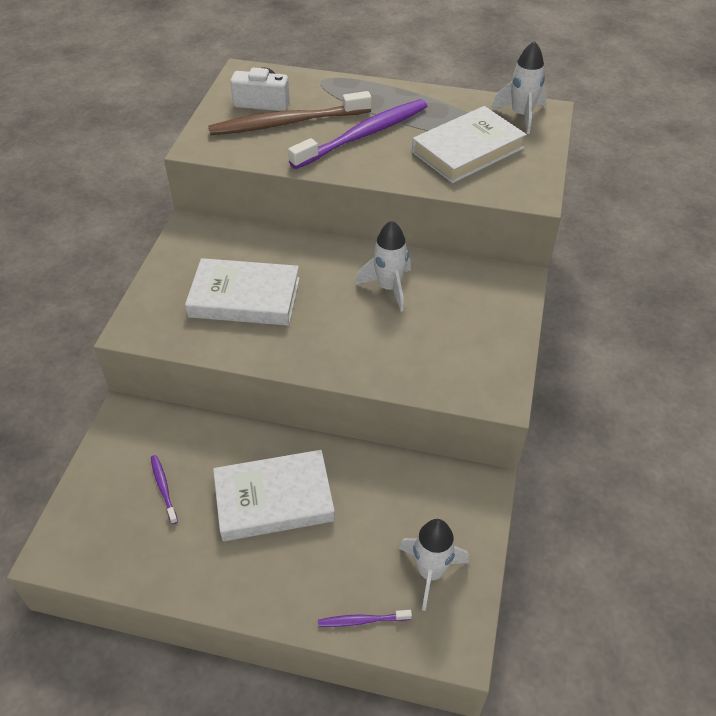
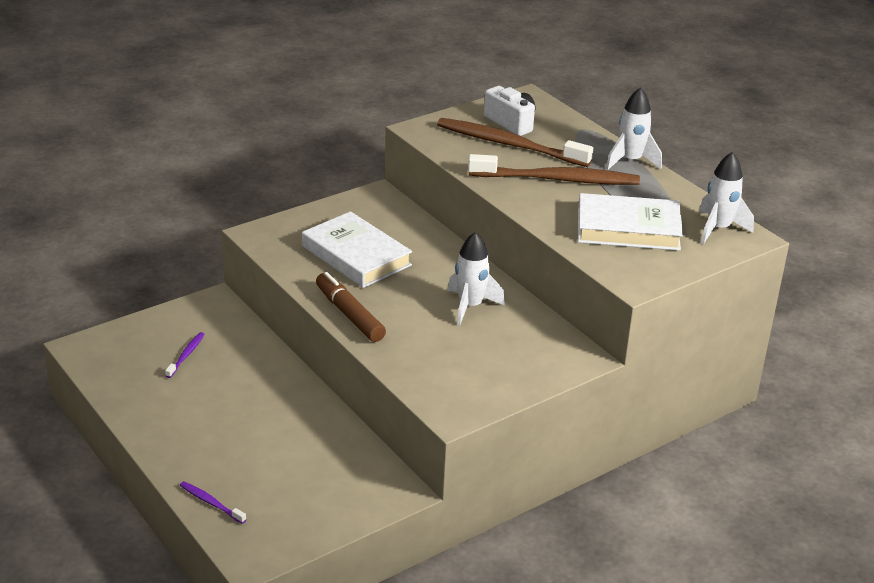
camera: 40 degrees right, 15 degrees down
white book [213,450,335,541] -> none
purple toothbrush [288,99,427,169] -> brown toothbrush [468,154,640,185]
white rocket [399,519,469,611] -> white rocket moved to [606,87,662,170]
none -> brown marker [316,272,386,342]

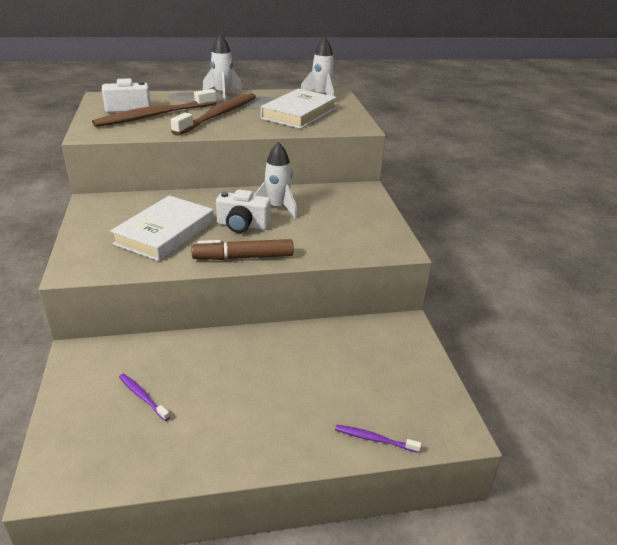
camera: 65 degrees left, 0 degrees up
purple toothbrush [180,481,246,524] -> purple toothbrush turned 45 degrees clockwise [335,425,421,453]
white book [302,211,412,288] -> white book turned 45 degrees counterclockwise [110,195,214,261]
none -> white camera [216,190,270,233]

